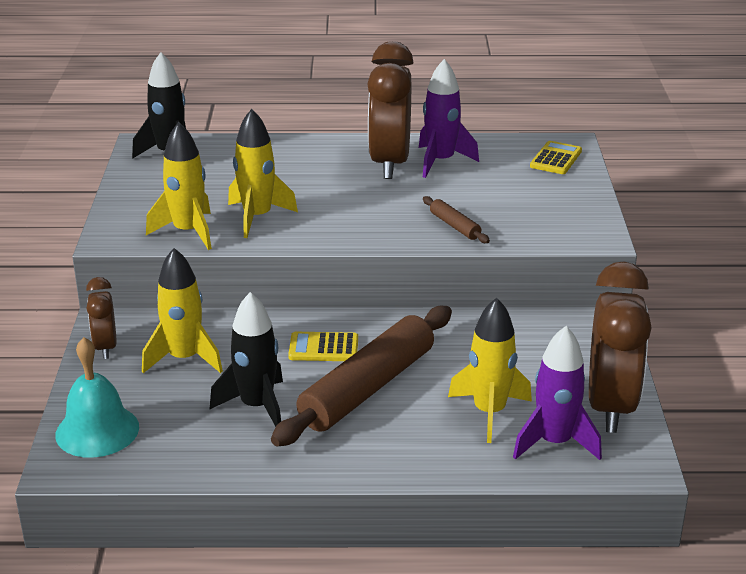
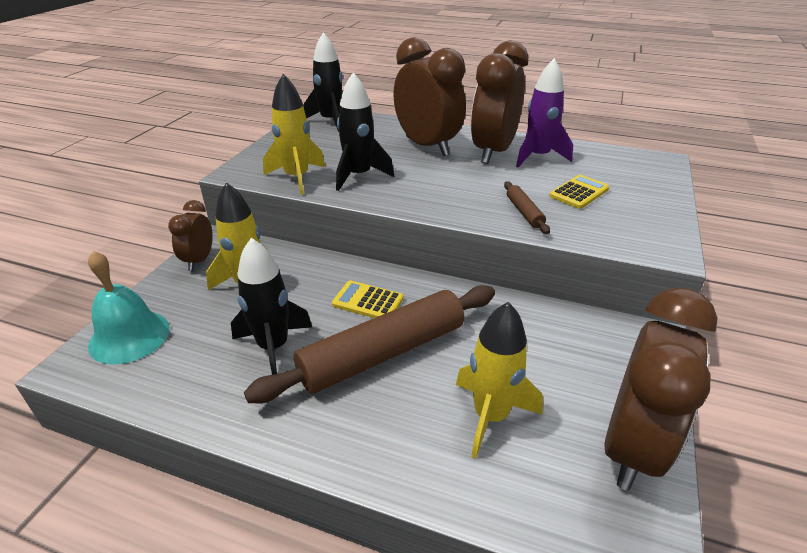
camera: 20 degrees right, 5 degrees up
yellow rocket [228,109,298,238] -> black rocket [336,72,394,191]
purple rocket [513,326,602,460] -> none
yellow calculator [530,141,582,174] -> yellow calculator moved to [549,175,609,209]
none -> brown clock [393,37,466,156]

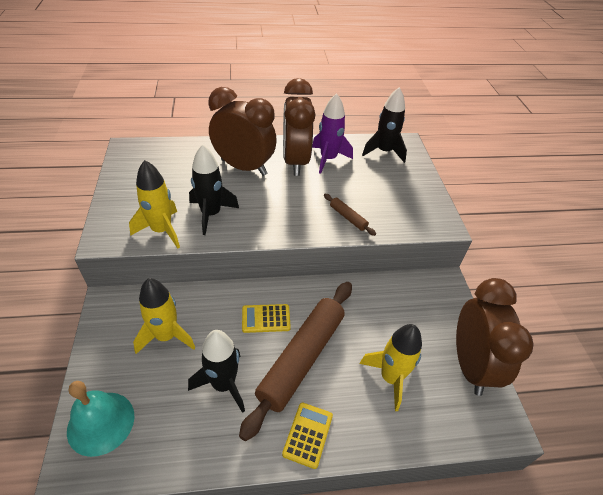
camera: 30 degrees left, 10 degrees up
brown clock [168,200,213,271] -> none
black rocket [303,32,343,132] -> black rocket moved to [362,87,407,163]
yellow calculator [549,175,609,209] -> yellow calculator moved to [282,403,333,469]

